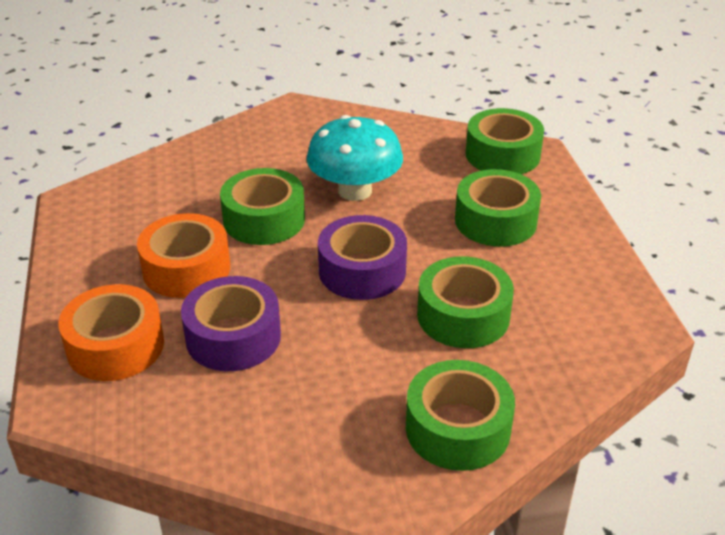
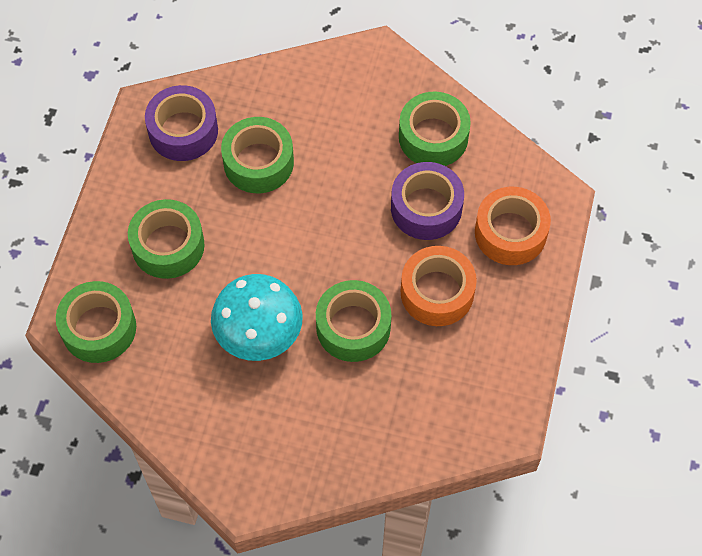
camera: 155 degrees left, 25 degrees up
purple tape [318,215,407,300] -> purple tape moved to [145,85,218,161]
green tape [406,360,515,471] -> green tape moved to [399,92,471,166]

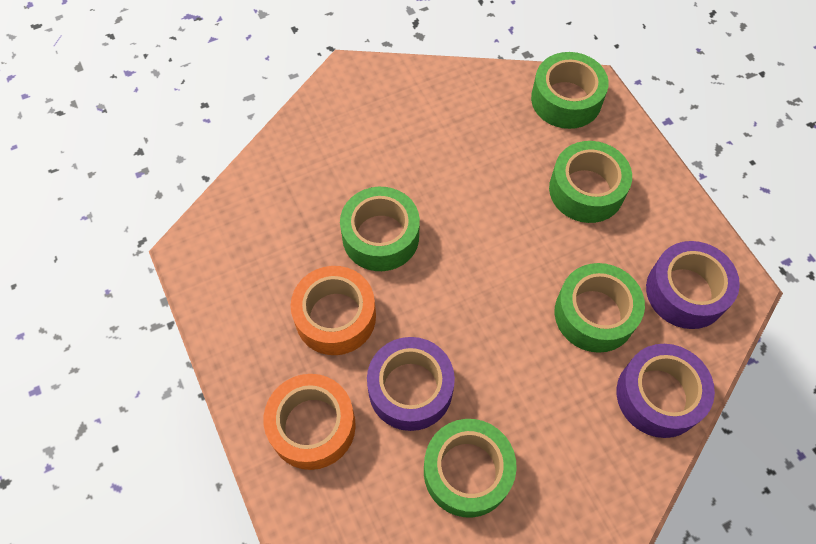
camera: 140 degrees right, 0 degrees up
turquoise mushroom [211,274,303,361] -> none
none -> purple tape [617,344,715,438]

